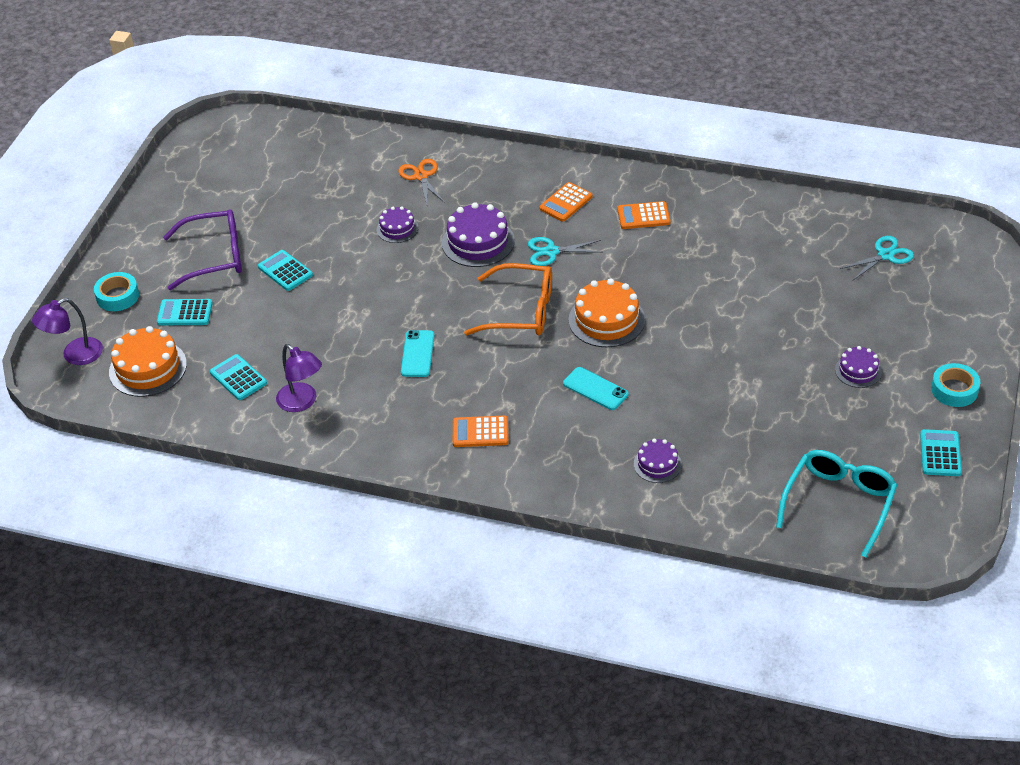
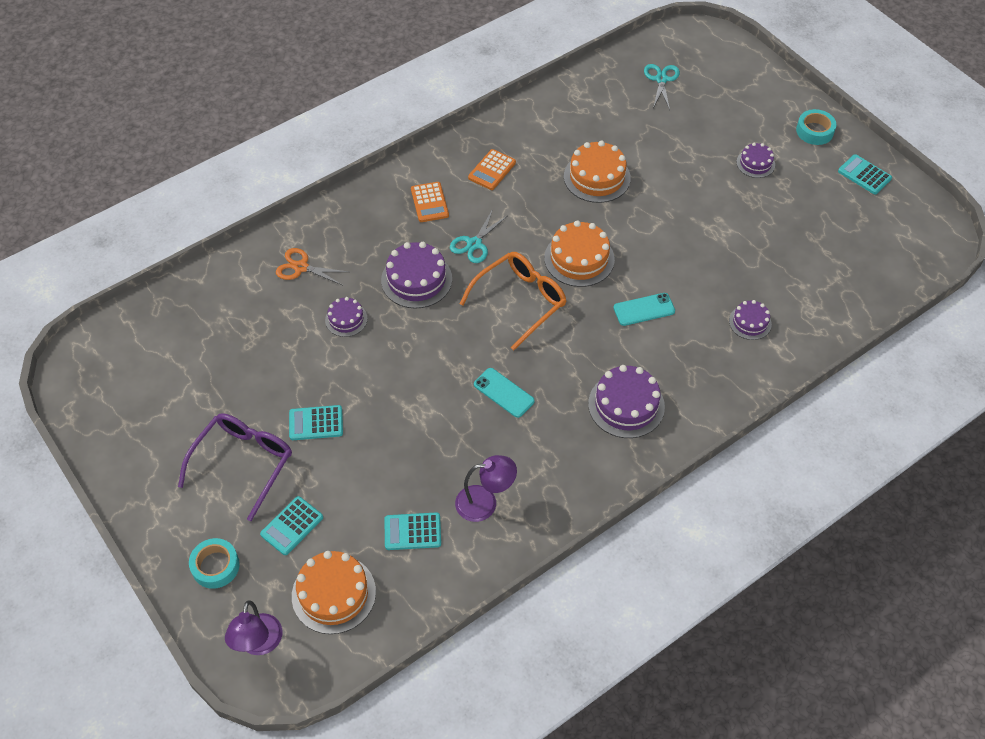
camera: 55 degrees left, 10 degrees up
orange calculator [453,415,509,447] -> purple cake [588,365,665,438]
turquoise glasses [776,450,897,558] -> none
none -> orange cake [564,141,631,203]

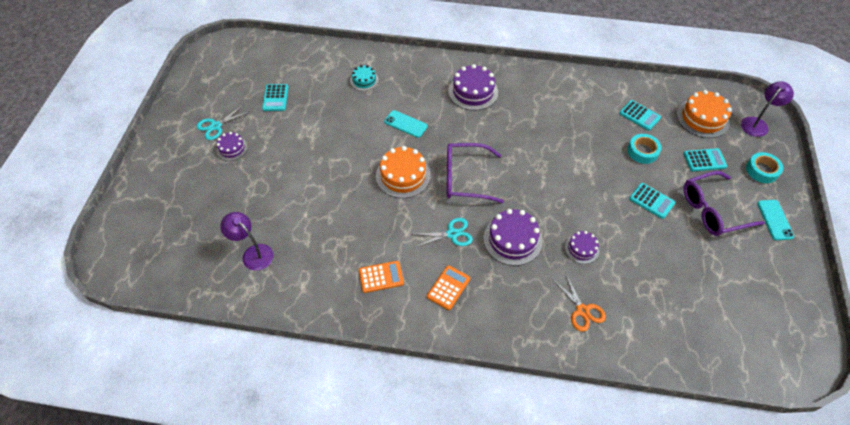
camera: 135 degrees left, 0 degrees up
purple lamp [455,455,517,522] -> purple lamp moved to [220,212,273,271]
orange glasses [459,252,566,350] -> purple glasses [447,143,504,203]
turquoise phone [474,368,535,418] -> turquoise phone moved to [757,200,794,240]
orange cake [564,141,631,203] -> none
turquoise scissors [644,64,680,110] -> turquoise scissors moved to [197,105,249,140]
purple cake [729,300,772,340] -> turquoise cake [350,65,379,91]
turquoise tape [796,109,837,145] -> turquoise tape moved to [627,134,661,164]
turquoise calculator [838,154,892,194] -> turquoise calculator moved to [262,84,289,111]

